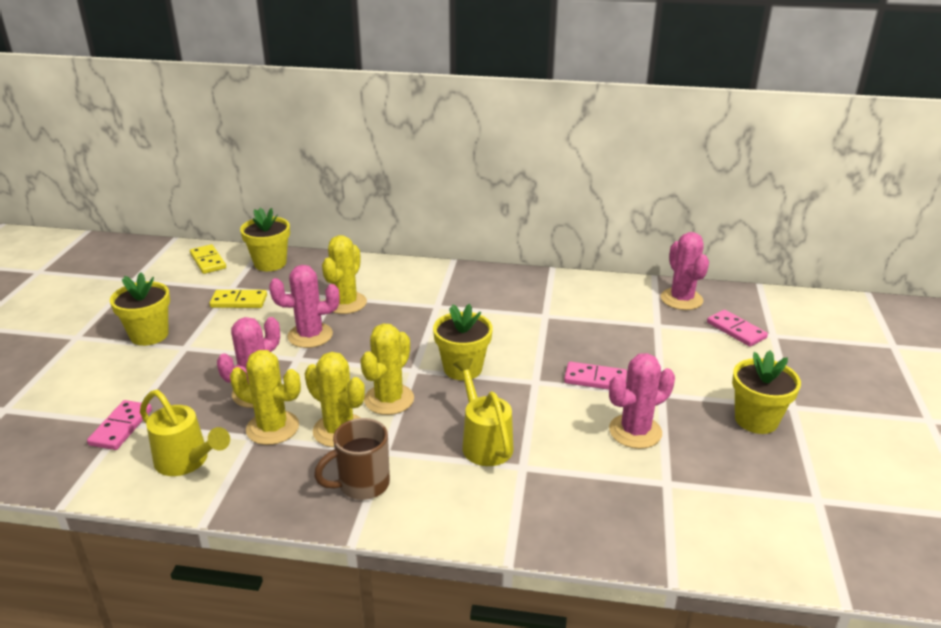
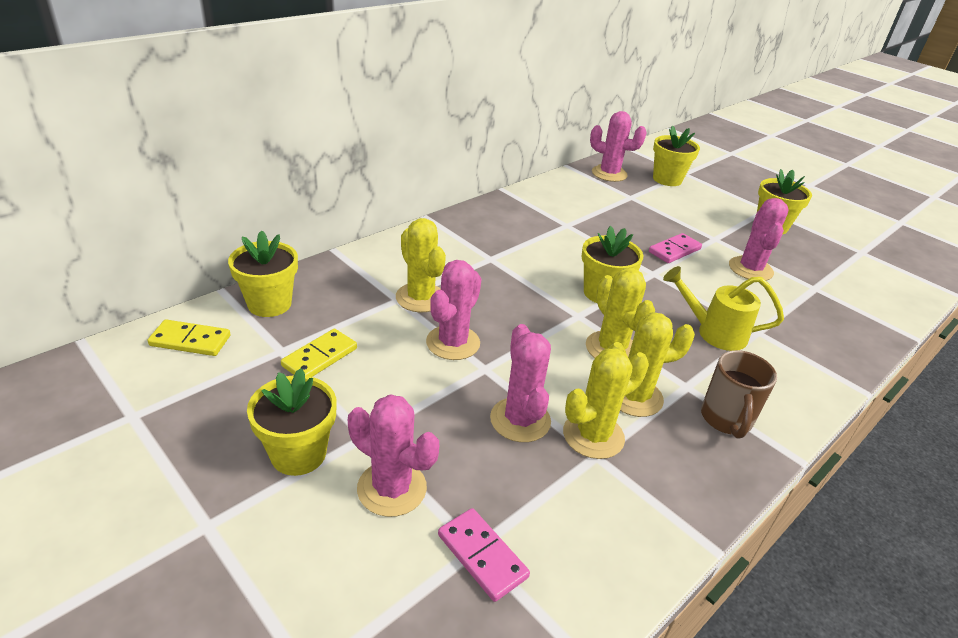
camera: 55 degrees left, 5 degrees up
yellow watering can [140,390,230,476] -> none
pink domino [707,310,768,347] -> yellow flower pot [653,126,700,186]
none -> pink cactus [348,394,439,517]

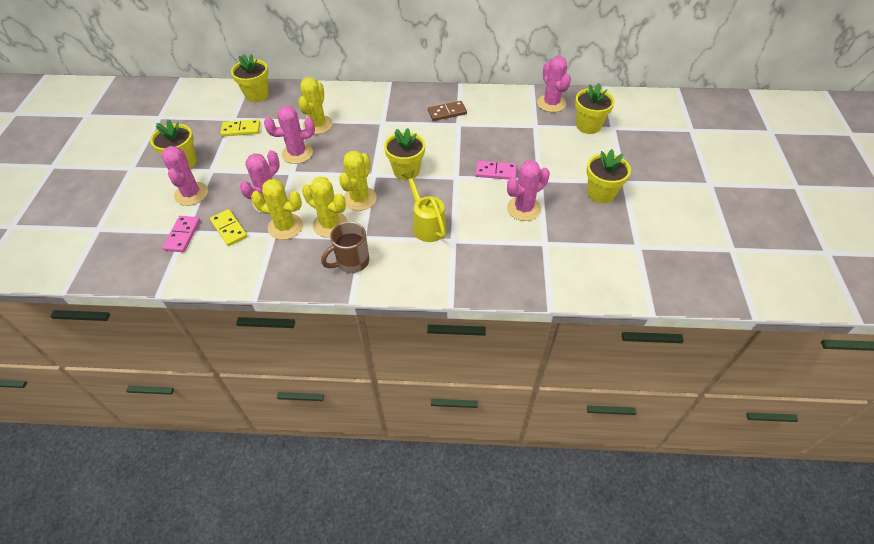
camera: 50 degrees right, 15 degrees up
yellow domino [148,320,230,356] -> yellow domino moved to [210,209,248,246]
none -> brown domino [428,101,467,121]

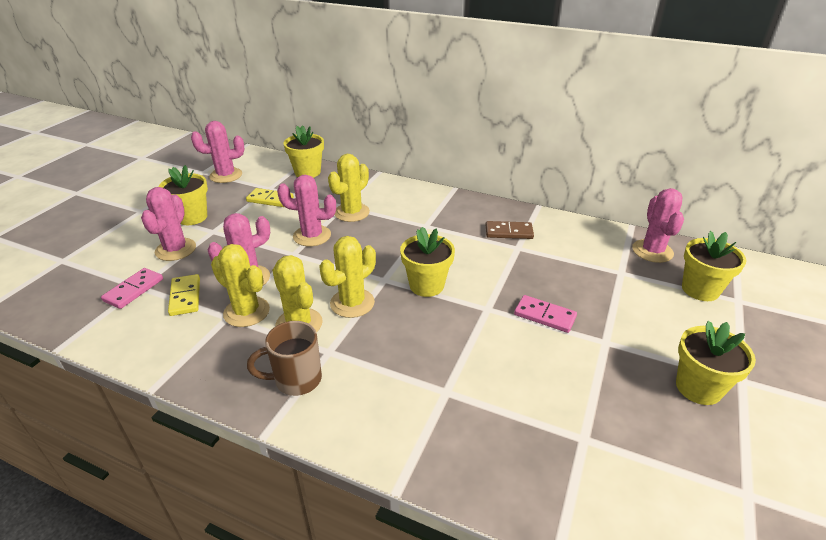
camera: 20 degrees right, 15 degrees down
yellow watering can [402,170,446,242] -> none
pink cactus [507,160,550,221] -> pink cactus moved to [191,121,244,183]

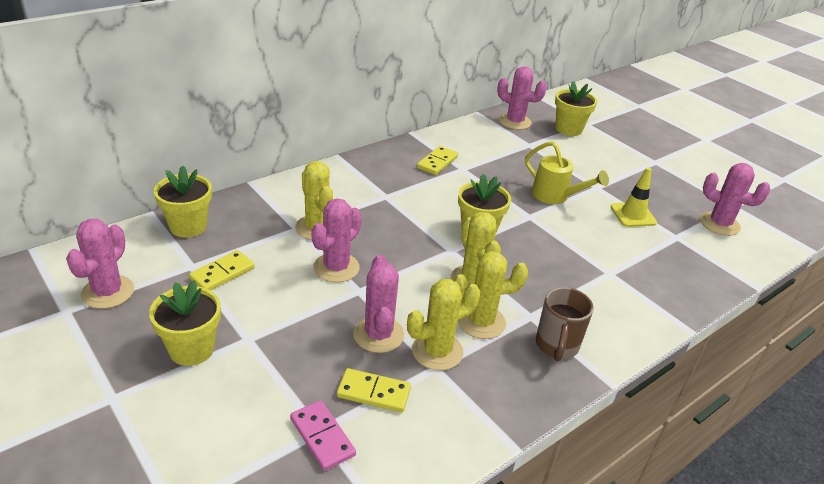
camera: 65 degrees left, 0 degrees up
pink cactus [141,187,196,261] -> pink cactus moved to [700,163,771,236]
brown domino [486,221,534,239] -> yellow domino [417,146,458,175]
pink domino [514,295,577,333] -> yellow watering can [525,141,609,204]
yellow flower pot [676,321,756,405] -> none
none -> yellow traffic cone [610,167,657,227]

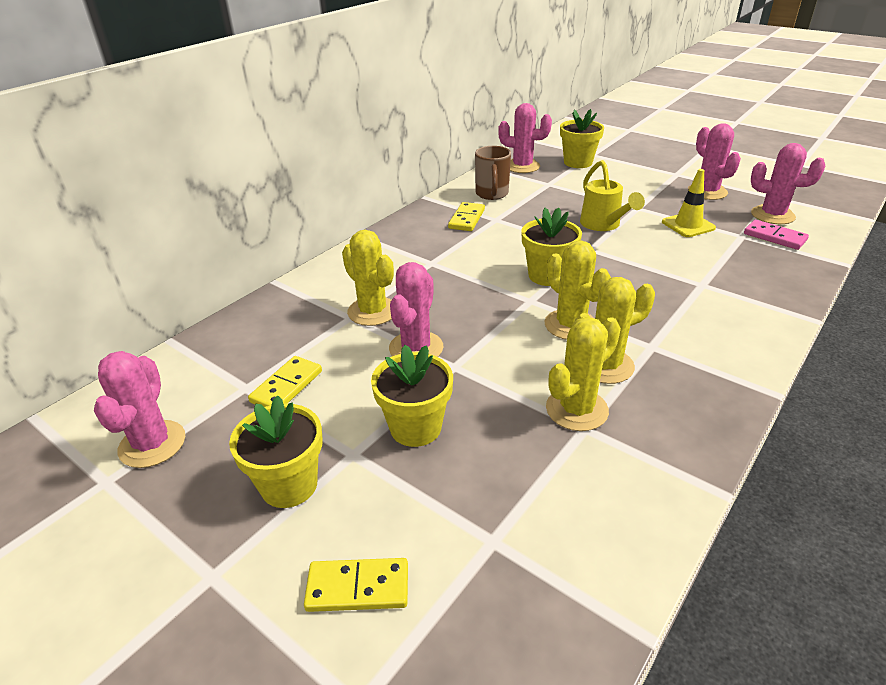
camera: 10 degrees left, 0 degrees up
yellow flower pot [154,165,212,238] -> yellow flower pot moved to [371,345,453,447]
pink domino [290,400,356,471] -> pink domino moved to [744,220,809,250]
yellow domino [337,368,411,412] -> yellow domino moved to [304,558,408,612]
pink cactus [353,255,404,353] -> pink cactus moved to [688,123,741,200]
yellow watering can [525,141,609,204] -> yellow watering can turned 45 degrees clockwise [580,160,645,231]
brown mug [536,287,594,361] -> brown mug moved to [475,146,511,200]

